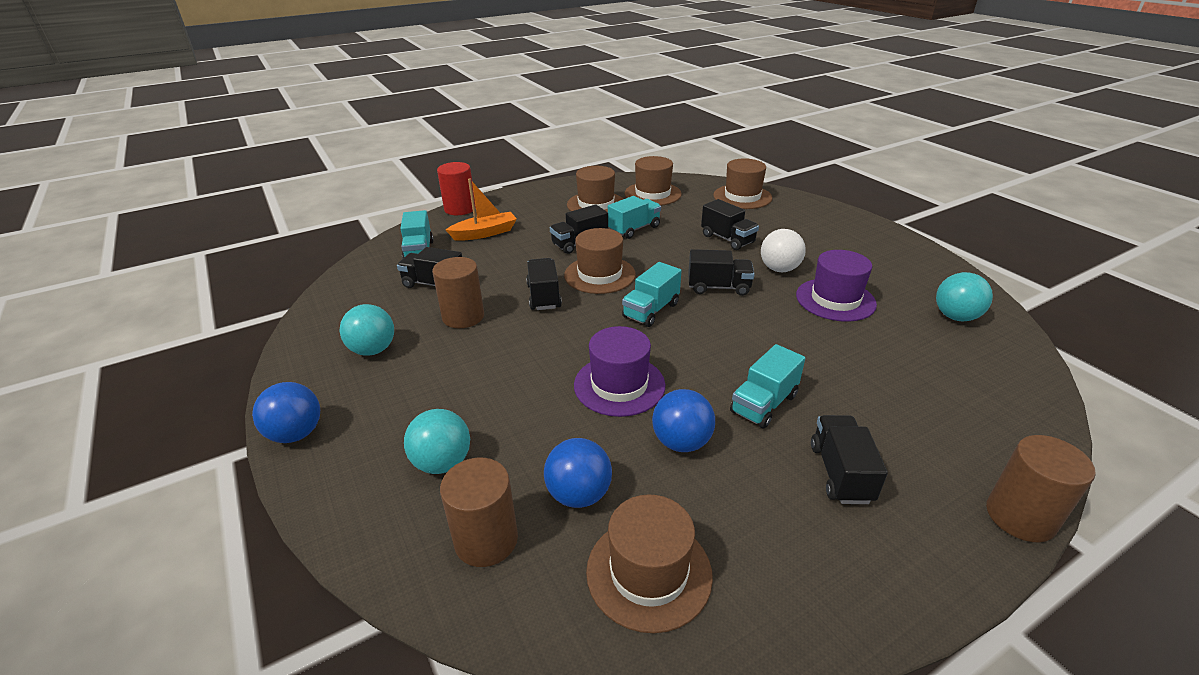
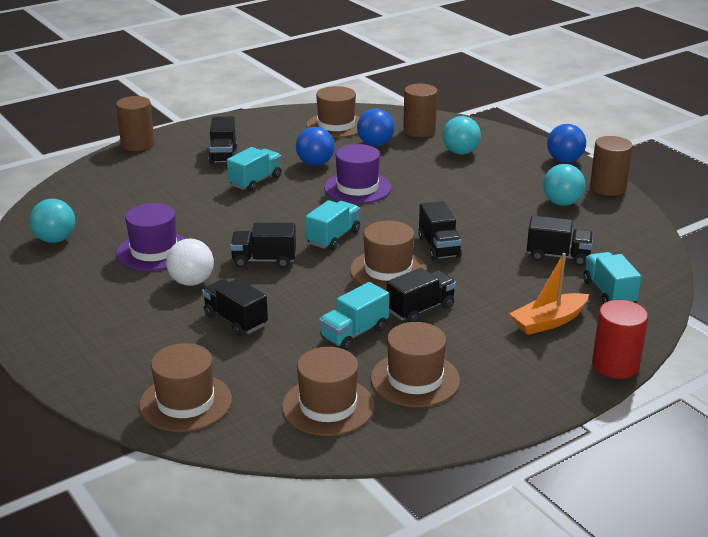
camera: 175 degrees right, 5 degrees down
brown cylinder [432,257,484,328] -> brown cylinder moved to [590,136,633,196]

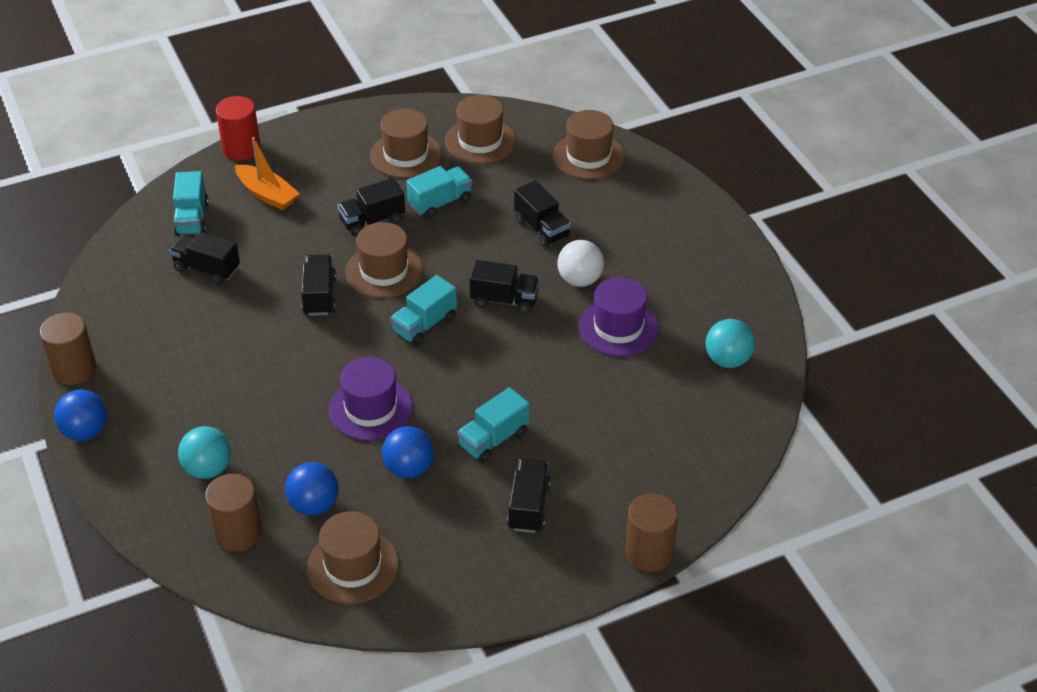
camera: 170 degrees left, 15 degrees up
orange boat [509,253,589,335] -> orange boat turned 60 degrees clockwise [235,137,300,210]
turquoise ball [543,164,585,206] -> none

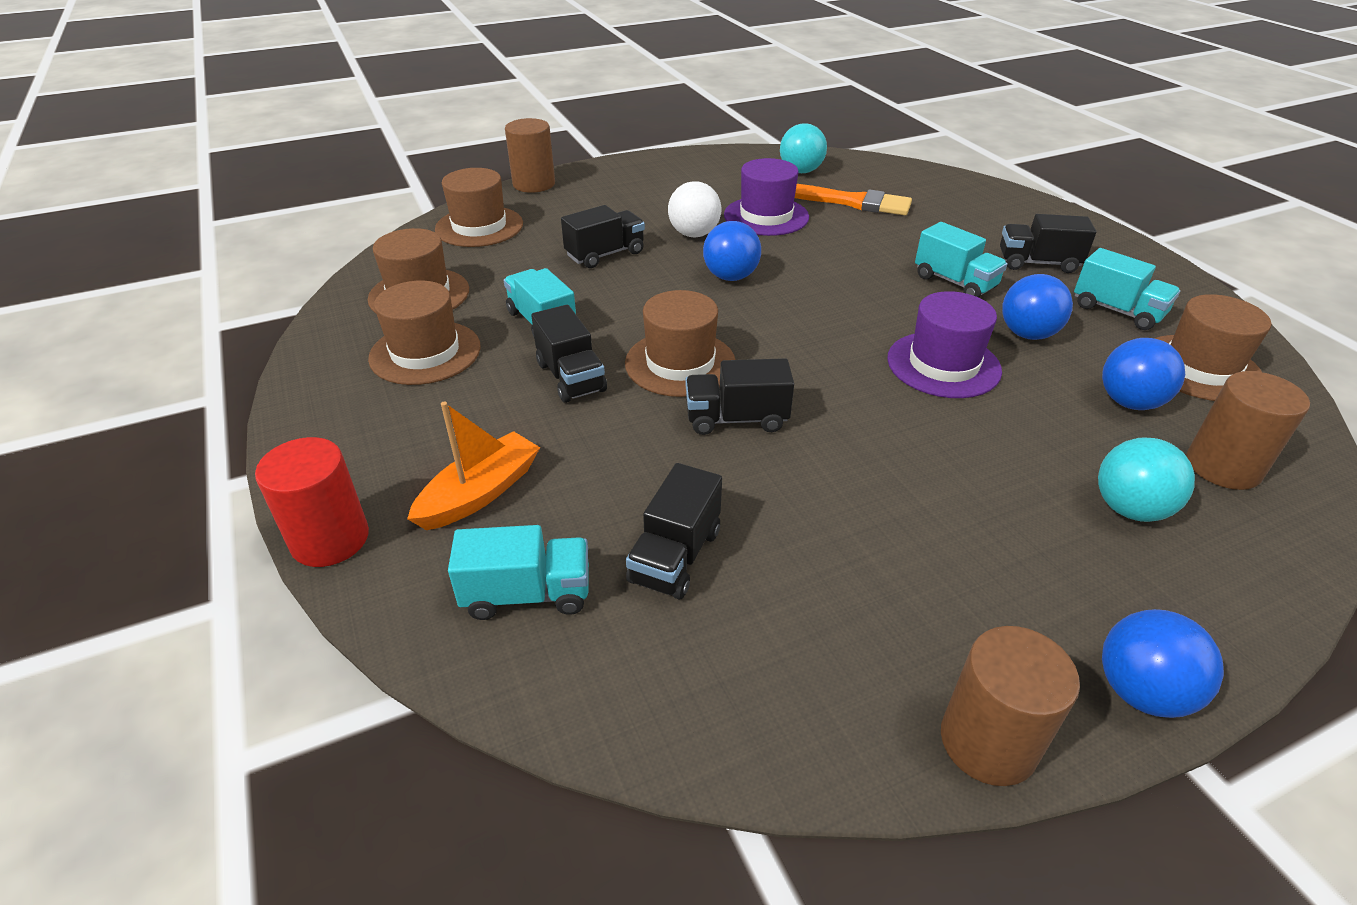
camera: 90 degrees left, 5 degrees down
turquoise truck [391,275,457,346] -> turquoise truck moved to [1074,248,1181,330]
black truck [470,260,539,314] -> blue ball [703,221,761,281]
brown cylinder [625,493,678,572] -> brown cylinder moved to [505,118,555,193]
none -> orange brush [795,184,912,215]

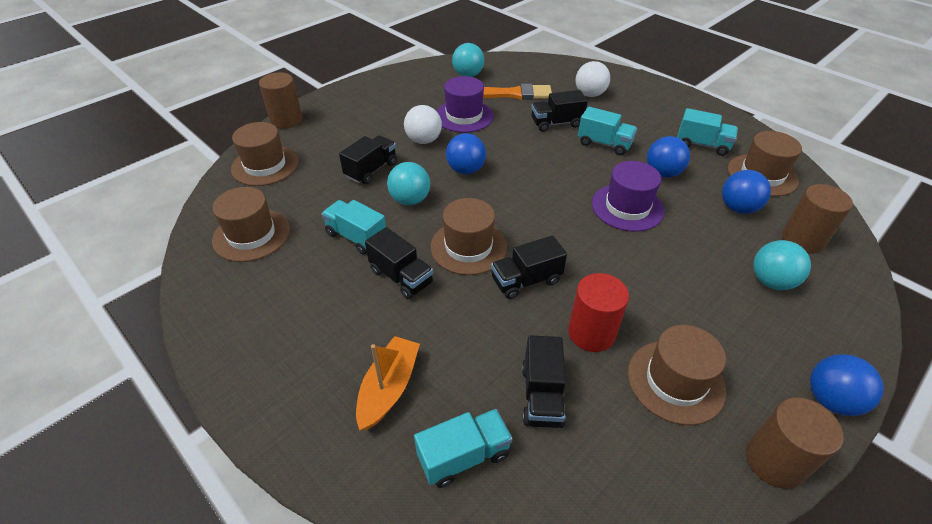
camera: 20 degrees left, 5 degrees up
red cylinder [255,437,369,567] -> red cylinder moved to [568,273,629,352]
brown hat [368,281,481,385] -> brown hat moved to [628,325,726,425]
black truck [1000,214,1096,273] -> black truck moved to [531,90,588,132]
none -> turquoise ball [387,162,430,205]
none -> white ball [576,61,610,97]

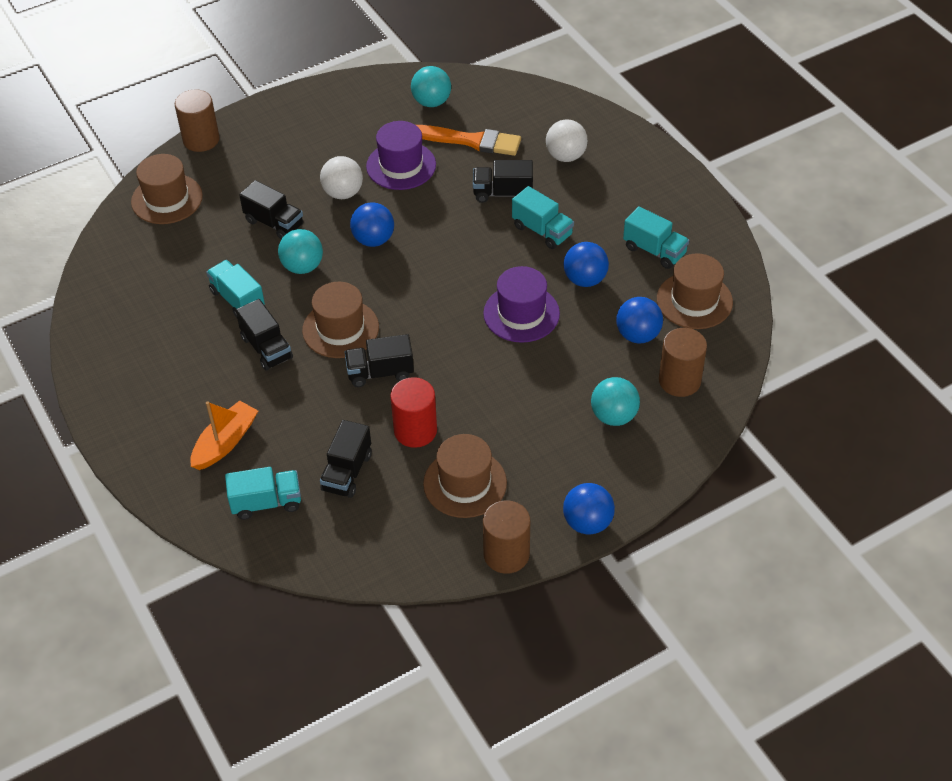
camera: 15 degrees right, 5 degrees up
brown hat [212,187,290,262] -> none
black truck [339,135,397,184] -> black truck turned 75 degrees clockwise [239,180,303,239]

